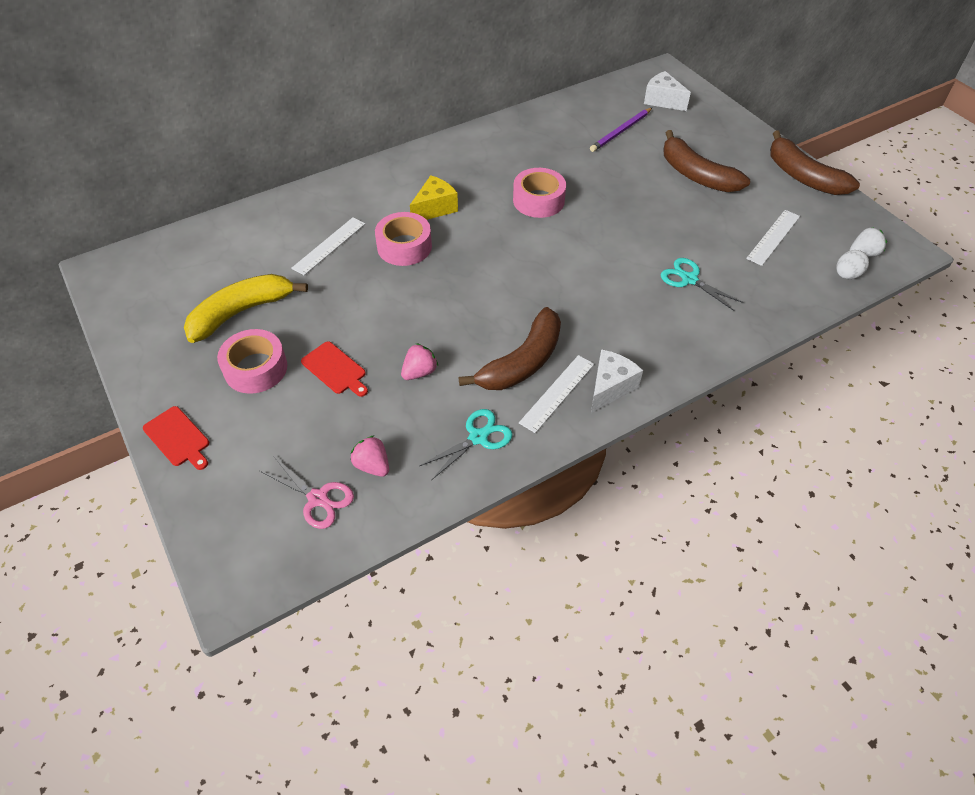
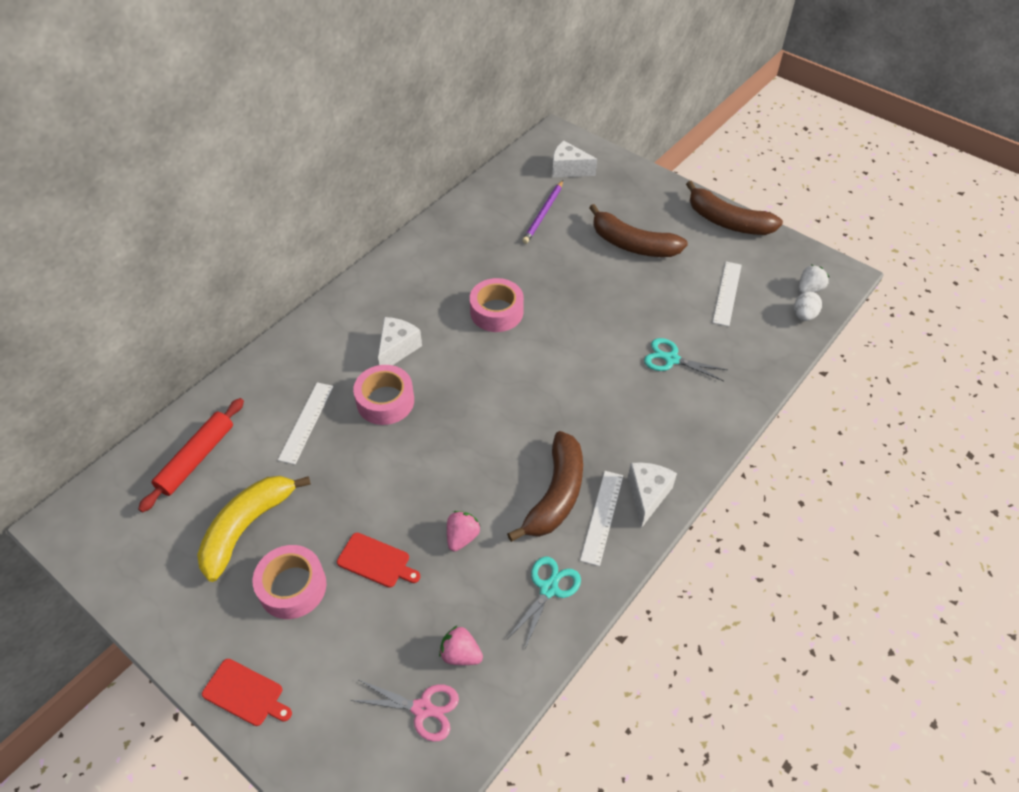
camera: 20 degrees left, 0 degrees up
yellow cheese [410,175,458,220] -> white cheese [378,317,422,365]
none -> red rolling pin [138,398,244,513]

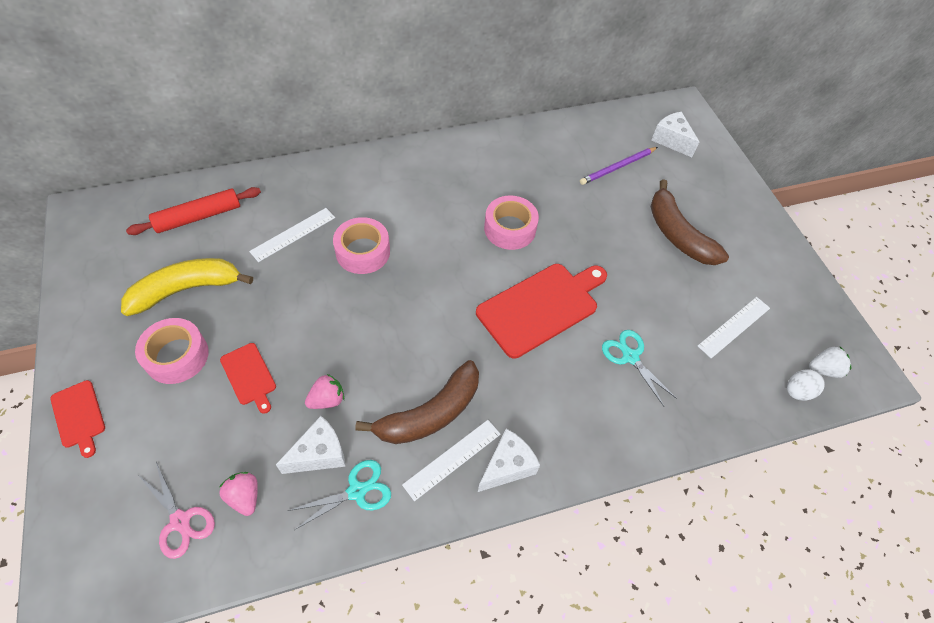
camera: 30 degrees right, 5 degrees up
white cheese [378,317,422,365] -> white cheese moved to [276,416,345,474]
brown banana [686,181,783,235] -> none
none -> red cutting board [476,264,607,359]

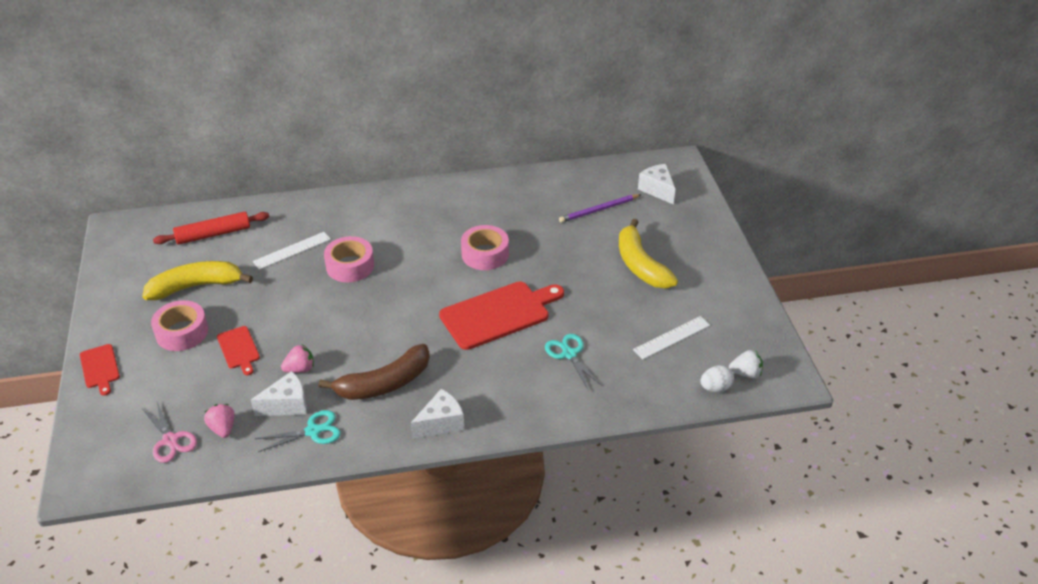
camera: 10 degrees right, 15 degrees down
white ruler [402,420,501,501] -> none
brown banana [651,179,729,265] -> yellow banana [619,219,678,288]

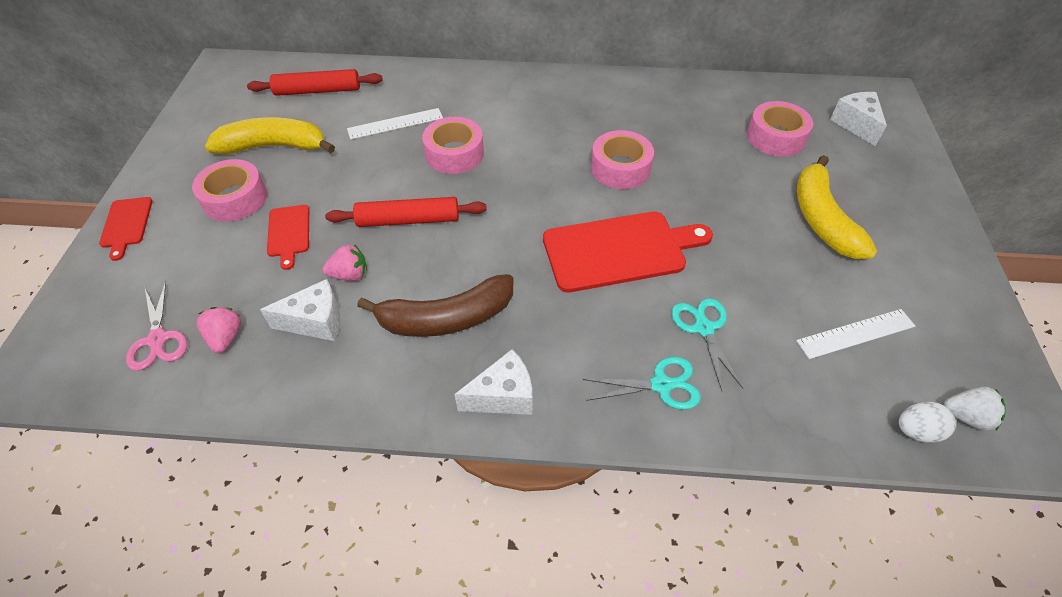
camera: 15 degrees right, 10 degrees up
turquoise scissors [255,410,341,452] -> turquoise scissors moved to [583,357,701,410]
purple pencil [559,194,642,223] -> pink tape [747,101,813,157]
none -> red rolling pin [325,197,487,227]

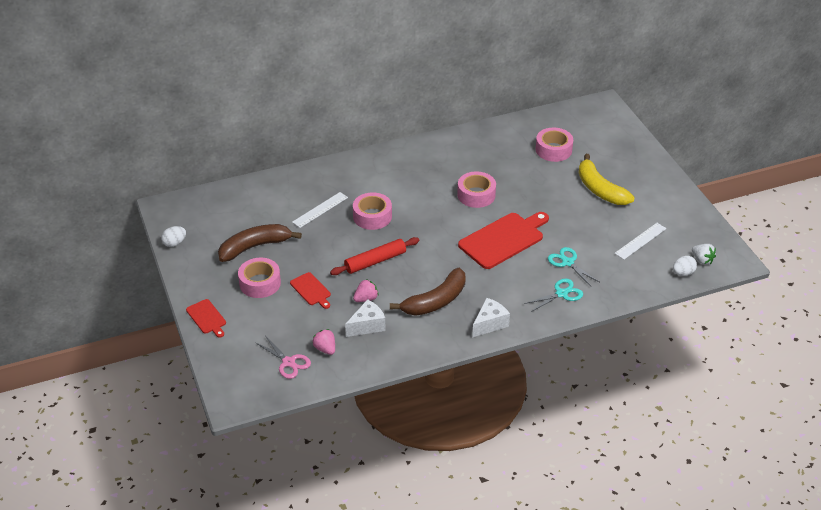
camera: 25 degrees left, 10 degrees down
yellow banana [204,117,335,154] -> brown banana [218,224,302,262]
red rolling pin [247,69,383,96] -> none
white cheese [830,92,887,146] -> none
white strawberry [944,387,1005,431] -> white strawberry turned 60 degrees clockwise [692,244,716,265]
none -> white egg [161,226,186,247]

